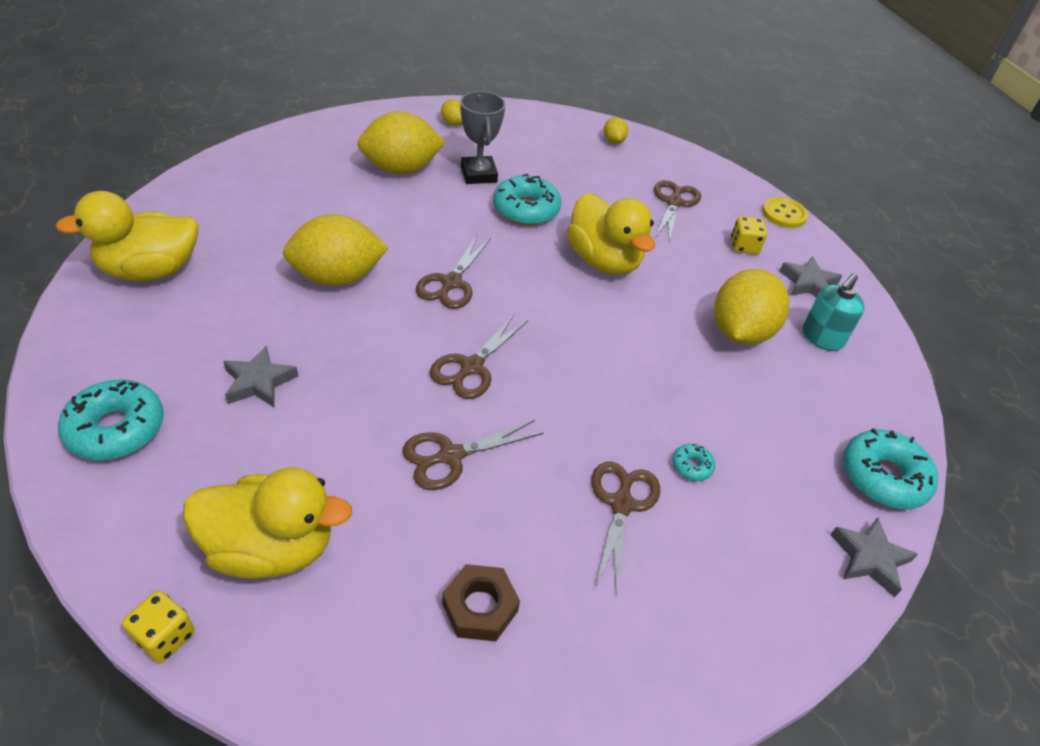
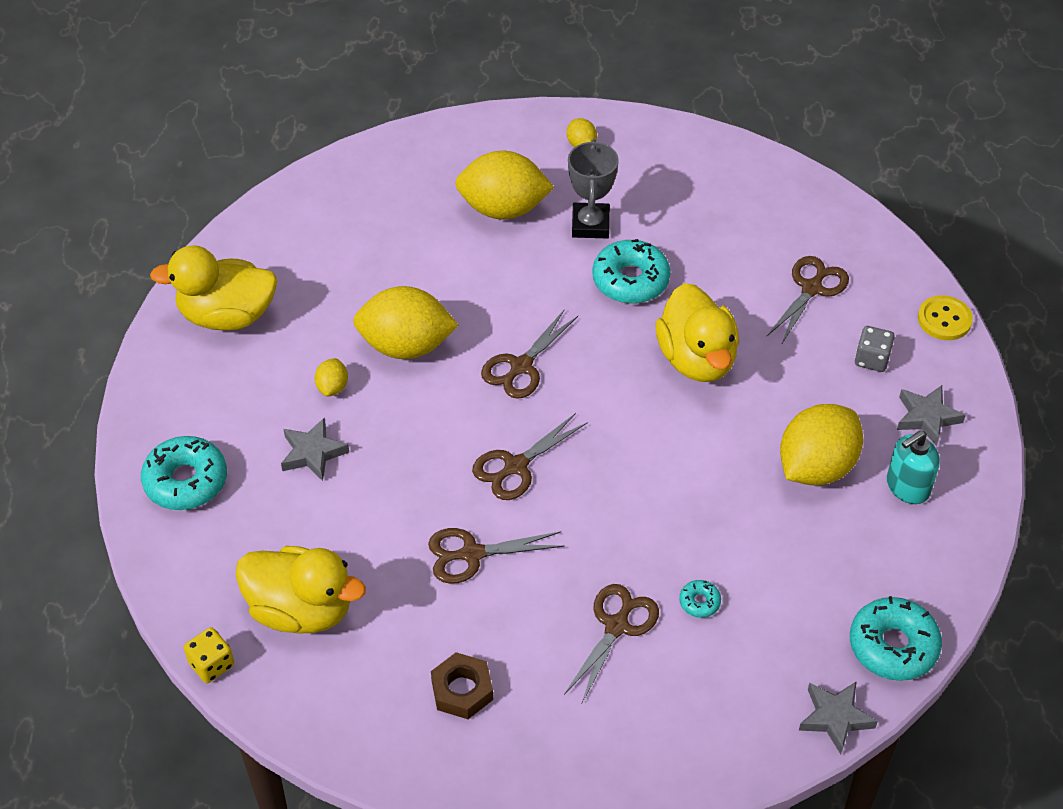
camera: 20 degrees right, 5 degrees up
yellow lemon [604,117,628,144] -> yellow lemon moved to [315,358,348,396]
yellow dice [731,216,767,254] -> grey dice [855,326,895,372]

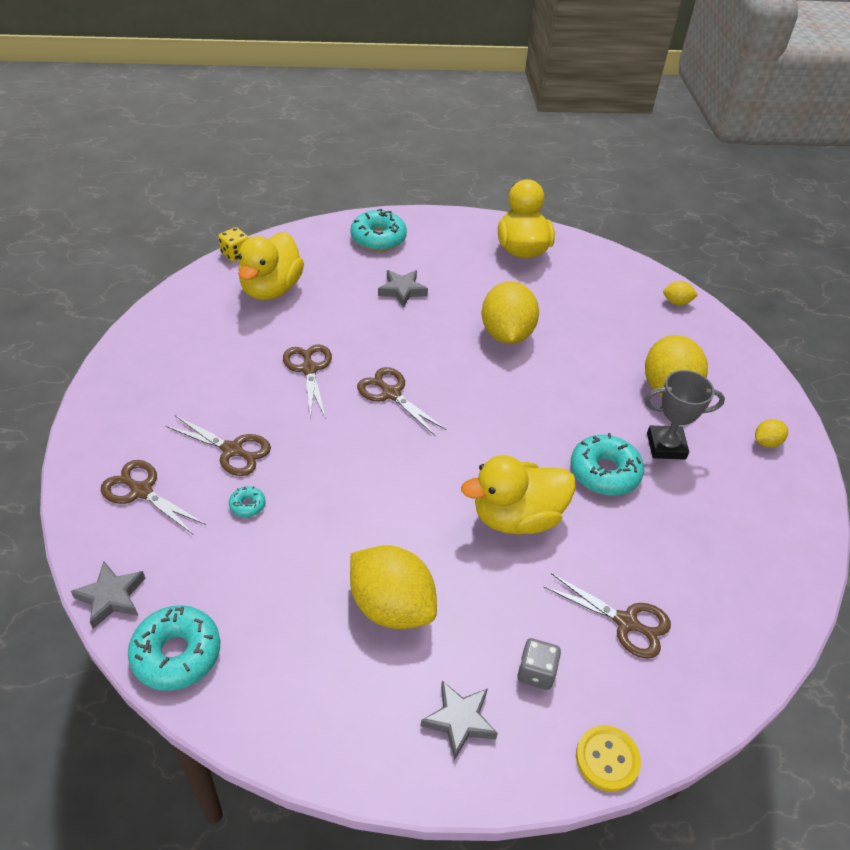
camera: 85 degrees right, 5 degrees down
yellow lemon [315,358,348,396] -> yellow lemon moved to [663,281,698,305]
brown nut [431,652,493,719] -> none
brown scissors [481,310,578,399] -> brown scissors moved to [101,460,206,534]
turquoise soap dispenser [887,430,940,504] -> none

